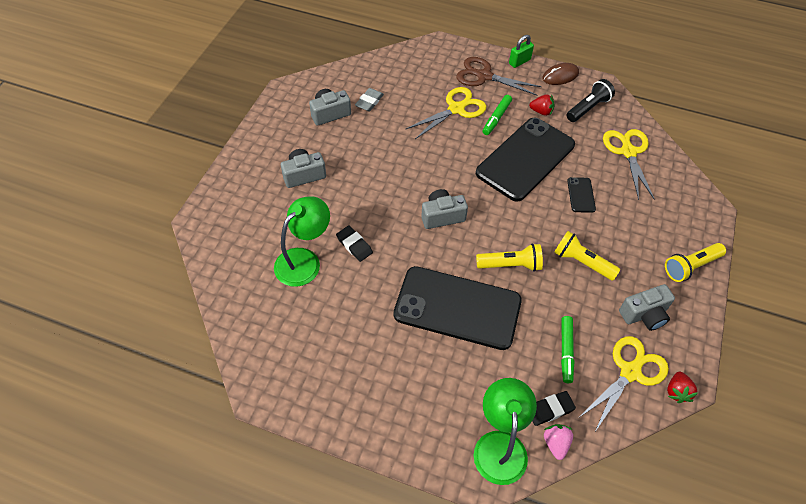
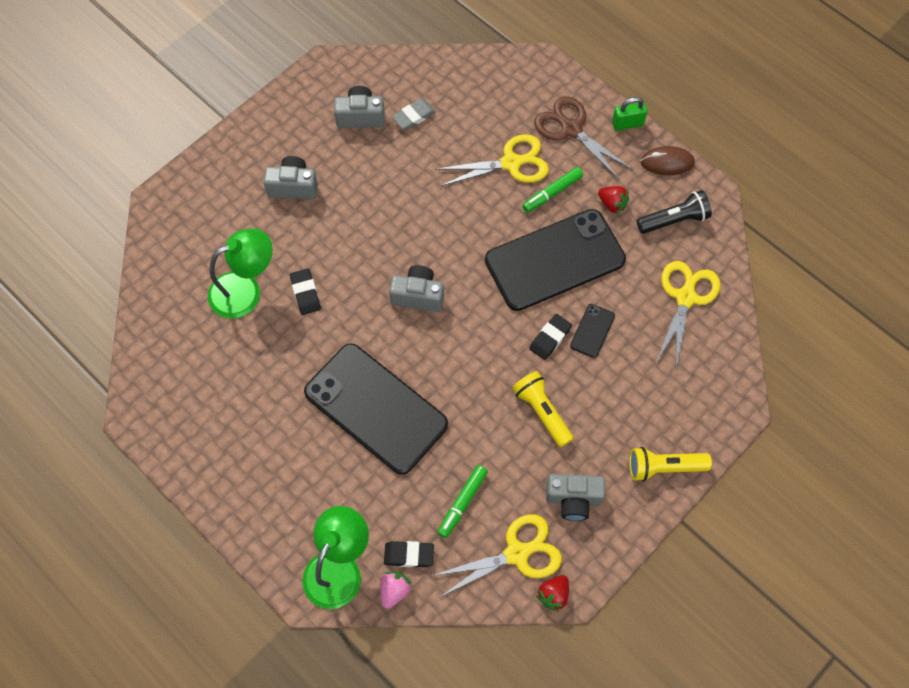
camera: 25 degrees right, 10 degrees up
yellow flashlight [476,243,543,272] -> none
none -> black eraser [529,314,572,360]

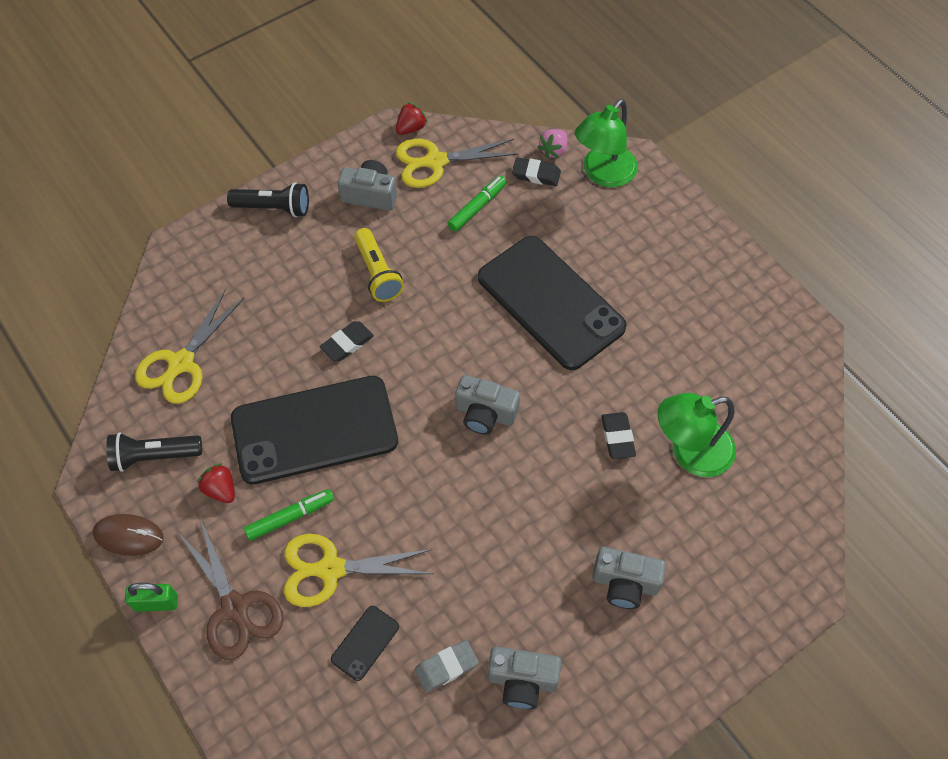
camera: 170 degrees left, 5 degrees down
black phone [570,304,615,358] -> black phone moved to [331,606,399,681]
yellow flashlight [629,447,712,482] -> black flashlight [227,182,309,217]

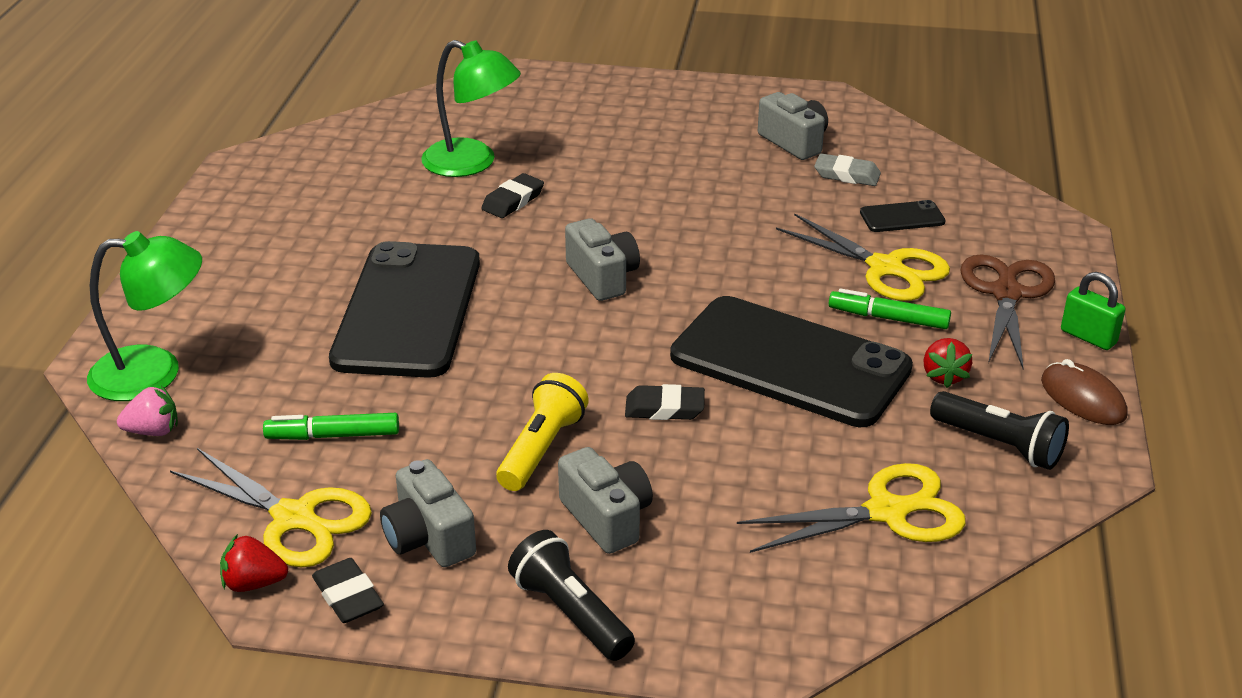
camera: 135 degrees left, 25 degrees down
black eraser [512,157,561,186] -> black eraser moved to [312,558,384,623]
grey camera [592,547,666,609] -> grey camera moved to [558,447,653,554]

